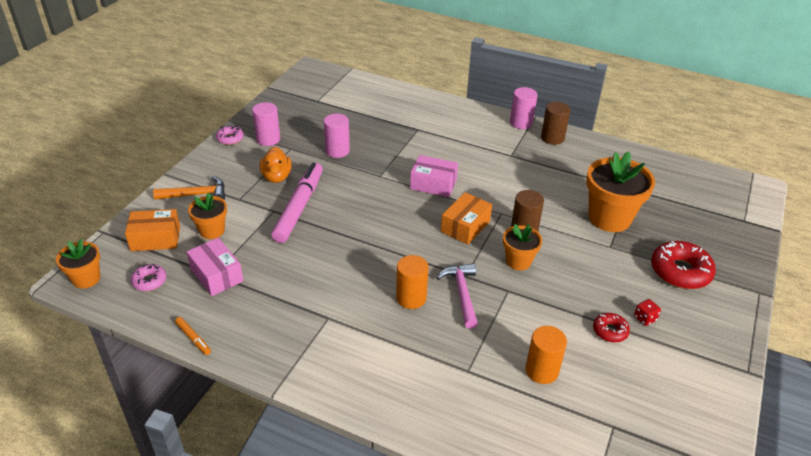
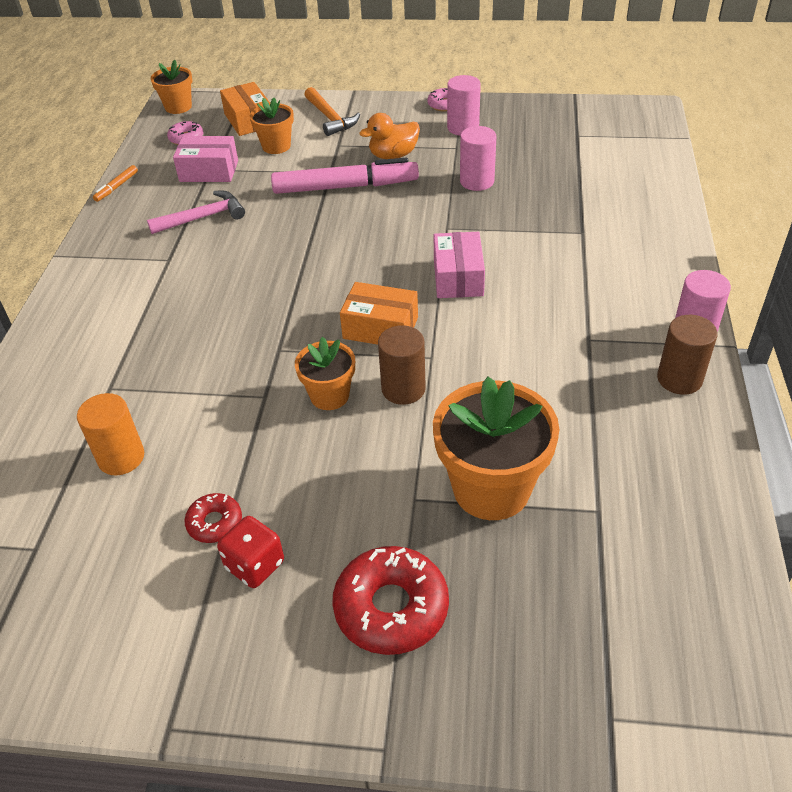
camera: 75 degrees right, 5 degrees up
pink box [187,238,243,296] -> pink box turned 60 degrees clockwise [173,136,238,182]
orange cylinder [396,255,428,309] -> none
pink hammer [437,263,478,329] -> pink hammer moved to [147,191,245,234]
red dice [634,299,661,326] -> red dice [217,516,284,588], size x1.55

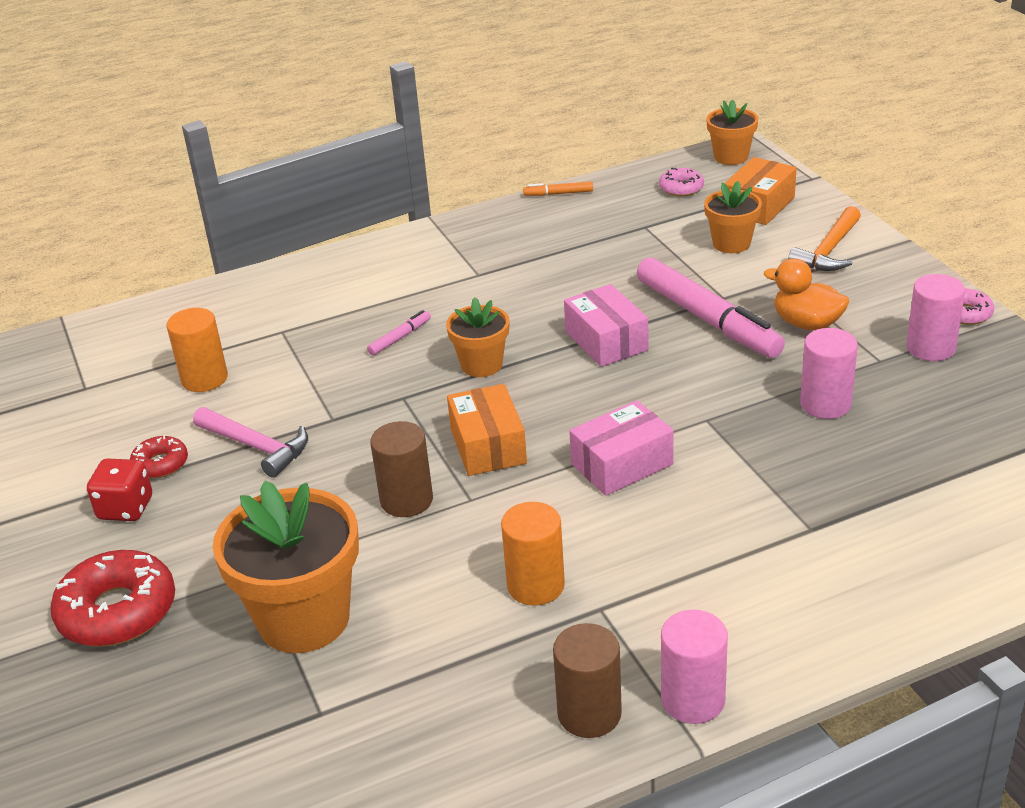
camera: 60 degrees right, 10 degrees down
pink hammer [147,191,245,234] -> pink hammer moved to [193,407,308,478]
pink box [173,136,238,182] -> pink box moved to [564,284,649,367]
orange flower pot [295,337,355,410] -> orange flower pot moved to [446,297,509,377]
none -> pink marker [367,310,431,356]
none -> orange cylinder [501,502,565,606]

